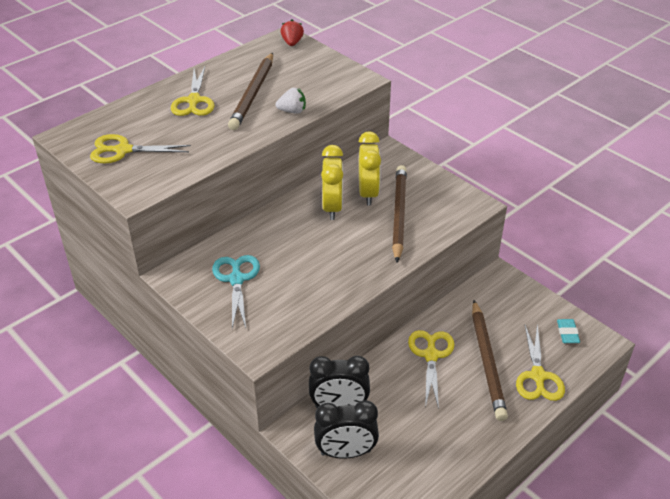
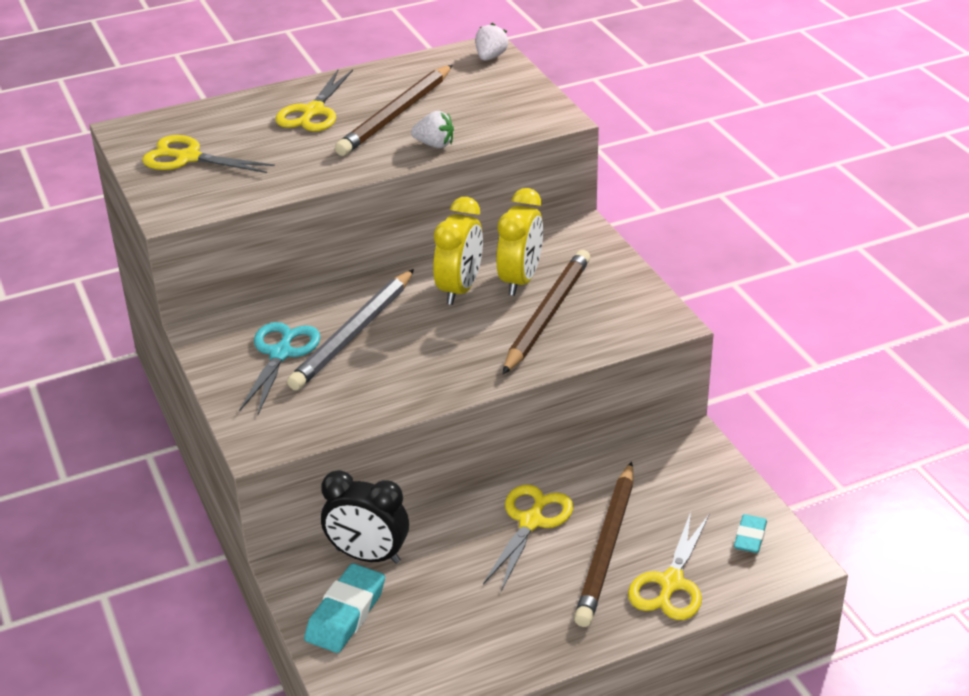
camera: 20 degrees right, 5 degrees down
red strawberry [281,19,304,46] -> white strawberry [475,23,508,61]
black clock [314,400,379,459] -> turquoise eraser [304,564,385,653]
none -> grey pencil [287,269,414,390]

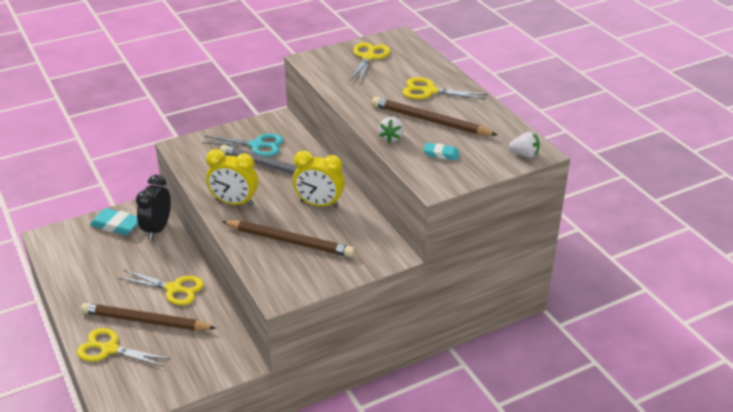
camera: 85 degrees right, 0 degrees up
yellow clock [496,188,543,296] -> yellow clock moved to [206,149,258,206]
turquoise eraser [734,514,767,553] -> turquoise eraser moved to [423,143,460,160]

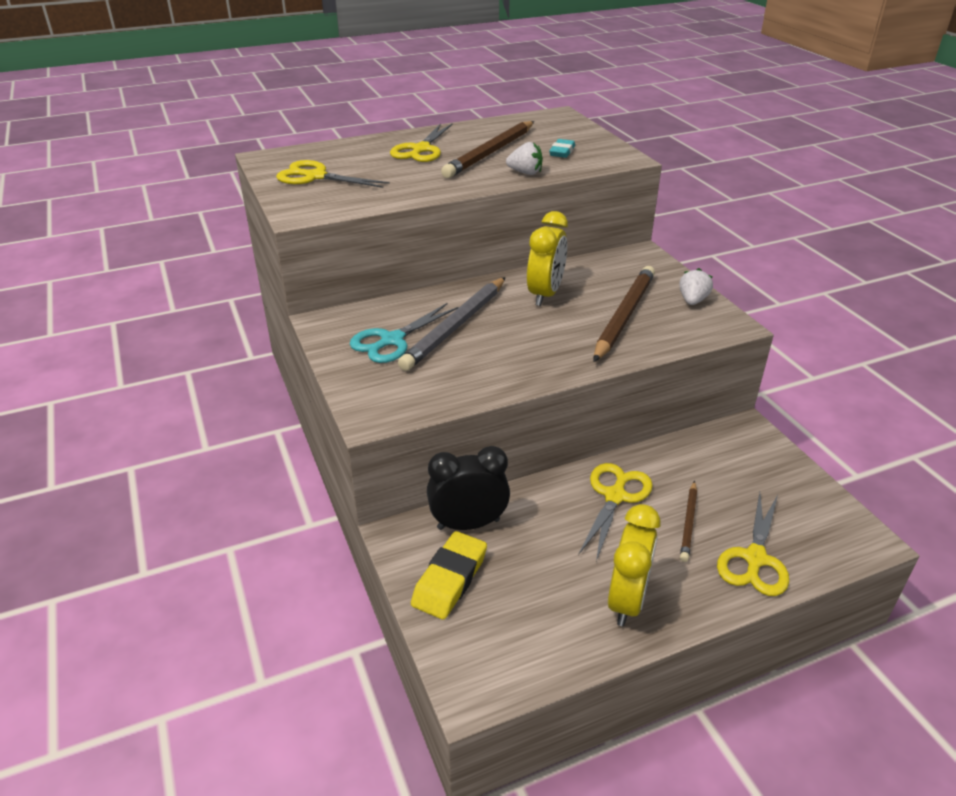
camera: 85 degrees left, 0 degrees up
brown pencil [81,303,217,331] -> brown pencil [680,481,697,562], size x0.53
turquoise eraser [90,208,138,235] -> yellow eraser [411,531,487,620]
black clock [136,175,171,240] -> black clock turned 150 degrees clockwise [427,446,510,530]
turquoise scissors [202,133,283,156] -> turquoise scissors turned 150 degrees counterclockwise [349,303,458,363]
yellow clock [206,149,258,206] -> yellow clock moved to [608,504,661,626]
white strawberry [509,132,540,158] -> white strawberry moved to [679,268,713,305]

